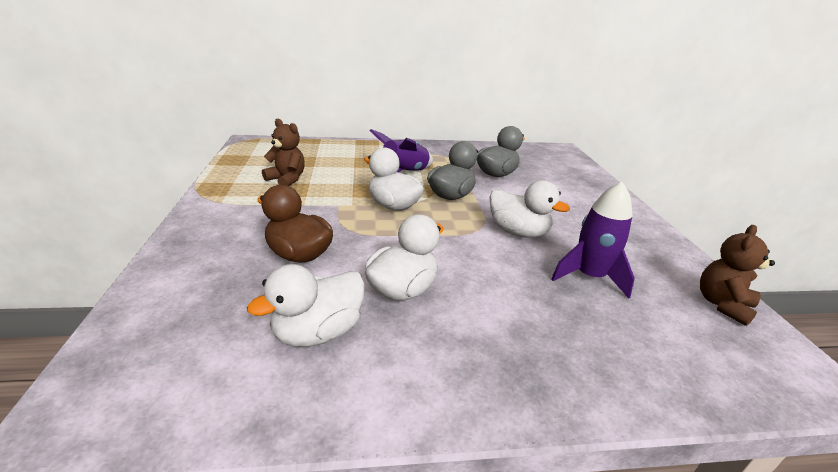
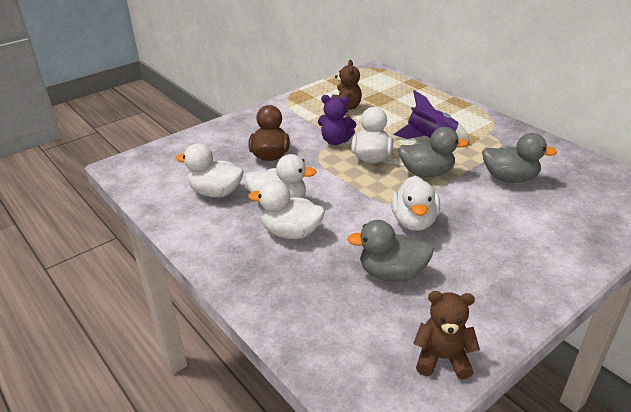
camera: 60 degrees right, 5 degrees up
purple rocket [551,182,635,299] -> grey duck [347,220,434,282]
none -> white duck [248,180,325,239]
none -> purple teddy bear [318,95,356,145]

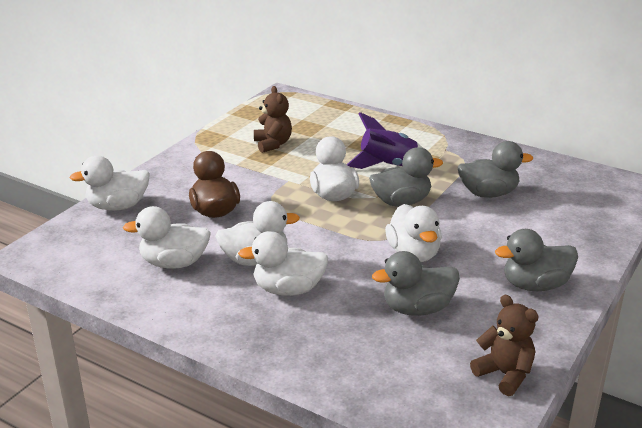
camera: 20 degrees left, 5 degrees down
purple teddy bear [318,95,356,145] -> none
brown teddy bear [413,291,480,379] -> brown teddy bear turned 60 degrees clockwise [470,295,539,396]
none -> white duck [70,156,150,211]
none -> grey duck [495,229,578,291]

